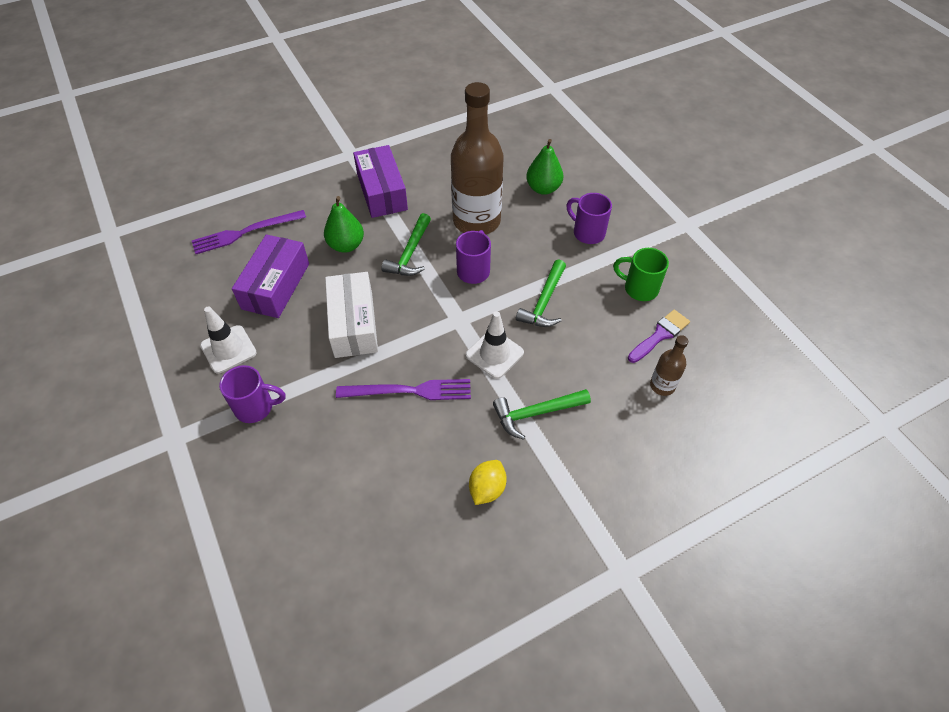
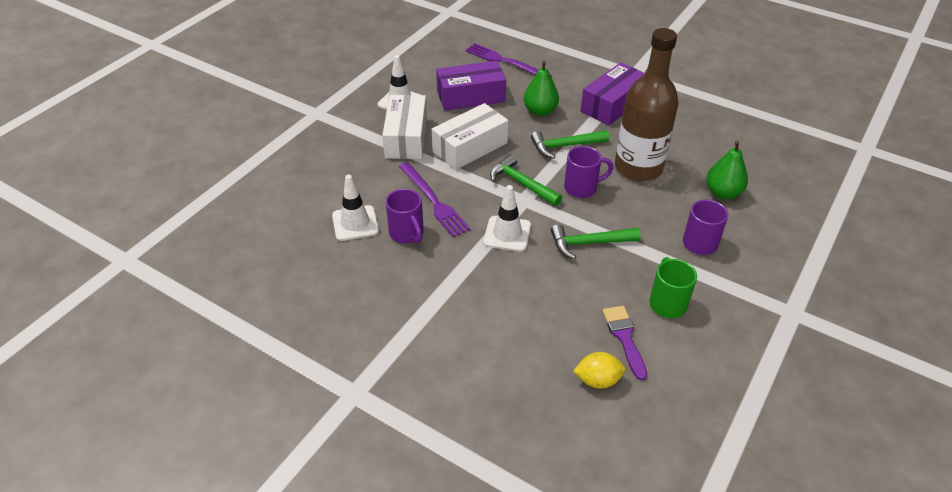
camera: 60 degrees right, 10 degrees down
purple mug [219,365,286,423] -> purple mug moved to [386,189,424,243]
yellow lemon [469,460,507,505] -> yellow lemon moved to [573,352,625,389]
green hammer [493,389,591,440] -> green hammer moved to [490,154,562,206]
purple brush [628,310,690,363] -> purple brush turned 120 degrees counterclockwise [602,306,647,381]
brown bottle [650,335,688,396] -> none
none -> white traffic cone [332,175,379,241]
none -> white box [382,95,427,159]

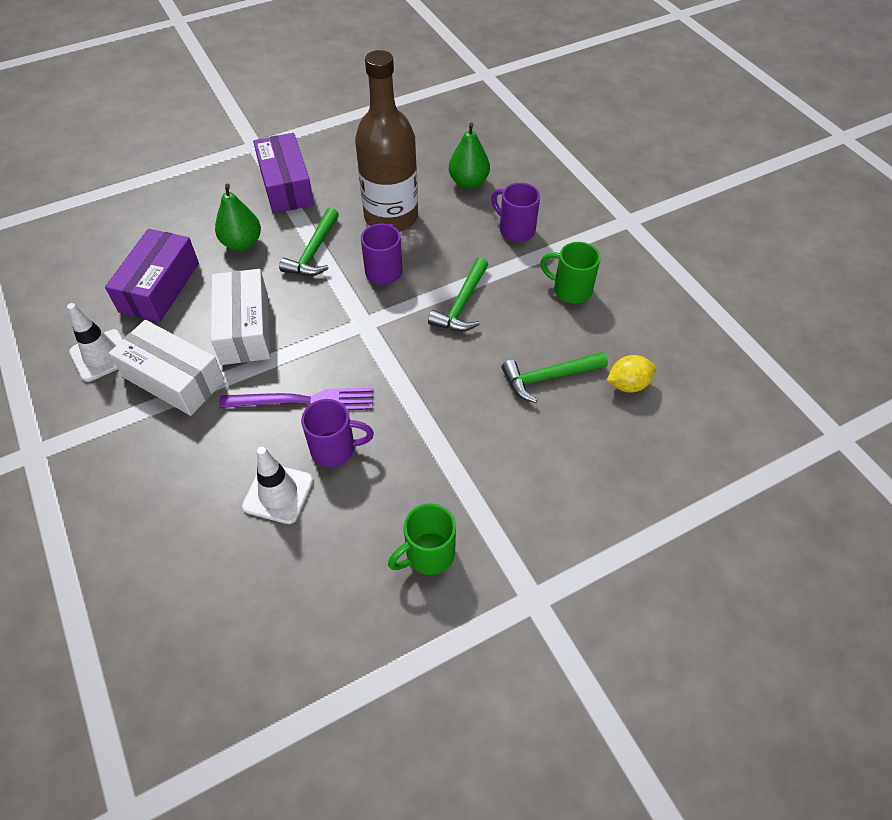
camera: 60 degrees left, 10 degrees up
purple fork [465,43,552,76] -> none
white traffic cone [483,185,531,252] -> none
green hammer [490,154,562,206] -> green hammer moved to [502,352,608,403]
yellow lemon [573,352,625,389] -> yellow lemon turned 45 degrees clockwise [606,355,656,393]
purple brush [602,306,647,381] -> none
none -> green mug [388,503,456,575]

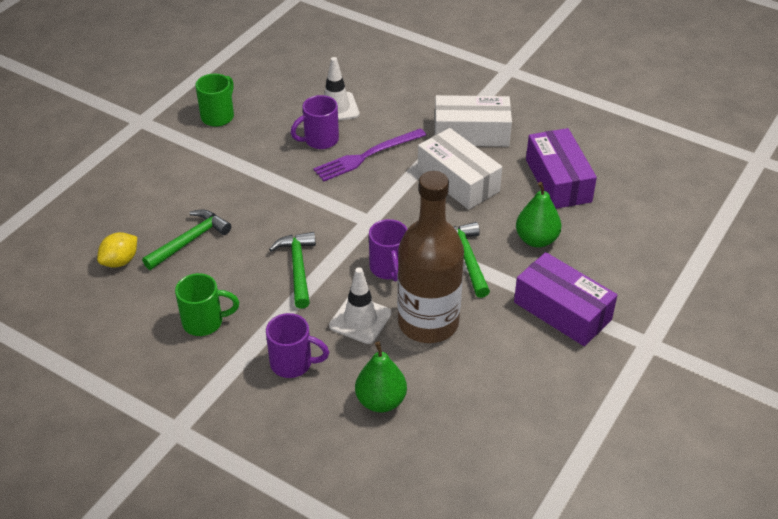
camera: 150 degrees right, 10 degrees down
white traffic cone [67,303,123,382] -> white traffic cone moved to [329,267,391,344]

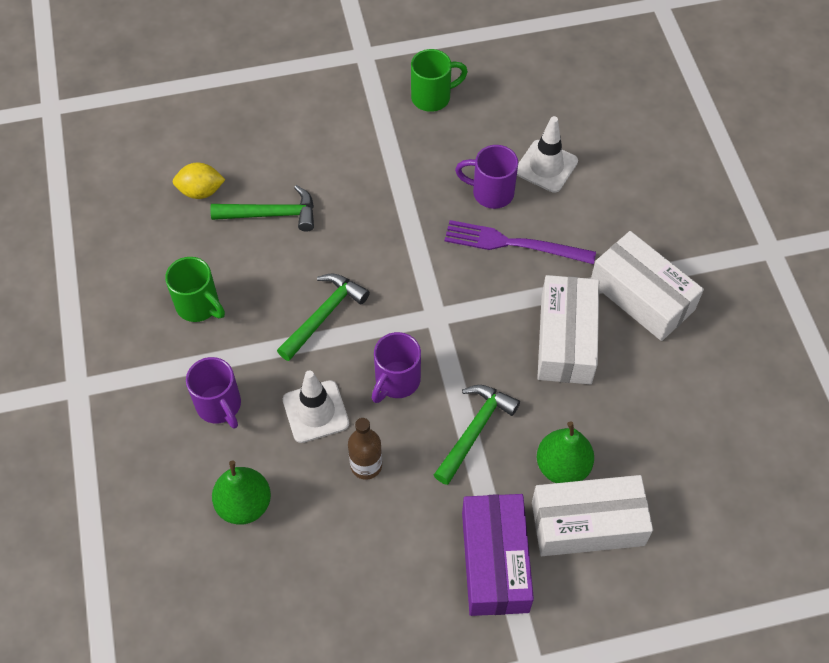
camera: 45 degrees right, 15 degrees up
brown bottle [397,171,464,343] -> brown bottle [348,418,382,480], size x0.45
purple box [526,128,597,209] -> none
none -> white box [532,475,653,556]

